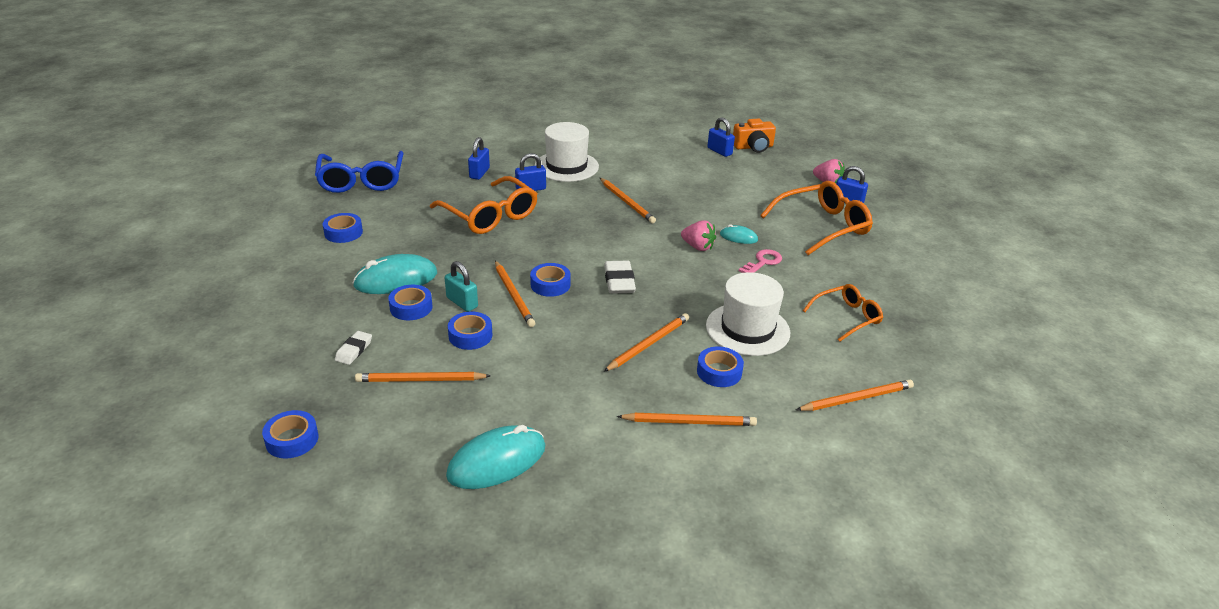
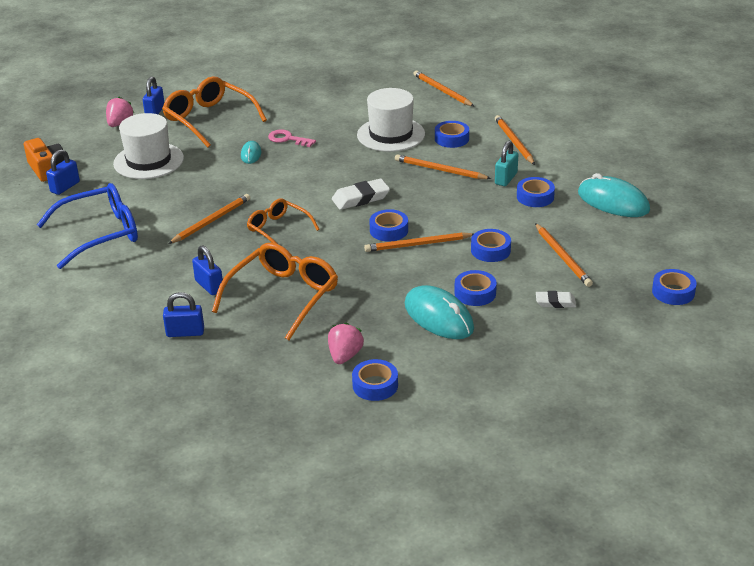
camera: 105 degrees left, 0 degrees up
blue glasses [315,151,404,193] -> blue glasses moved to [37,183,138,269]
turquoise padlock [445,261,478,312] -> turquoise padlock moved to [495,141,518,186]
orange pencil [495,261,535,327] -> orange pencil turned 150 degrees counterclockwise [364,232,473,252]
white hat [535,122,599,182] -> white hat moved to [113,113,184,179]
pink strawberry [681,220,716,251] -> pink strawberry moved to [328,323,364,364]
orange glasses [803,284,883,342] -> orange glasses moved to [247,198,320,244]
none -> blue tape [517,177,555,207]

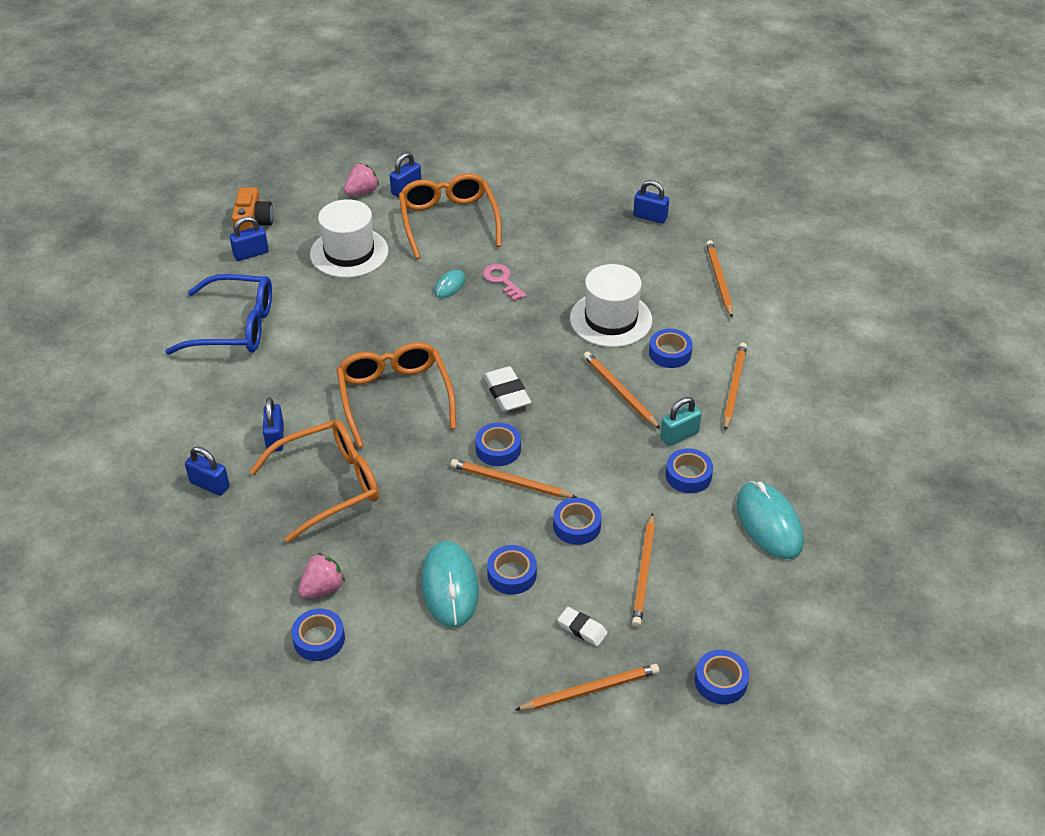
camera: 30 degrees right, 10 degrees up
orange pencil [168,194,250,244] -> orange pencil moved to [515,664,659,711]
orange glasses [247,198,320,244] -> orange glasses [337,342,456,448], size x1.64
white eraser [332,179,390,210] -> white eraser turned 60 degrees clockwise [483,366,531,412]
none -> blue padlock [633,180,669,224]

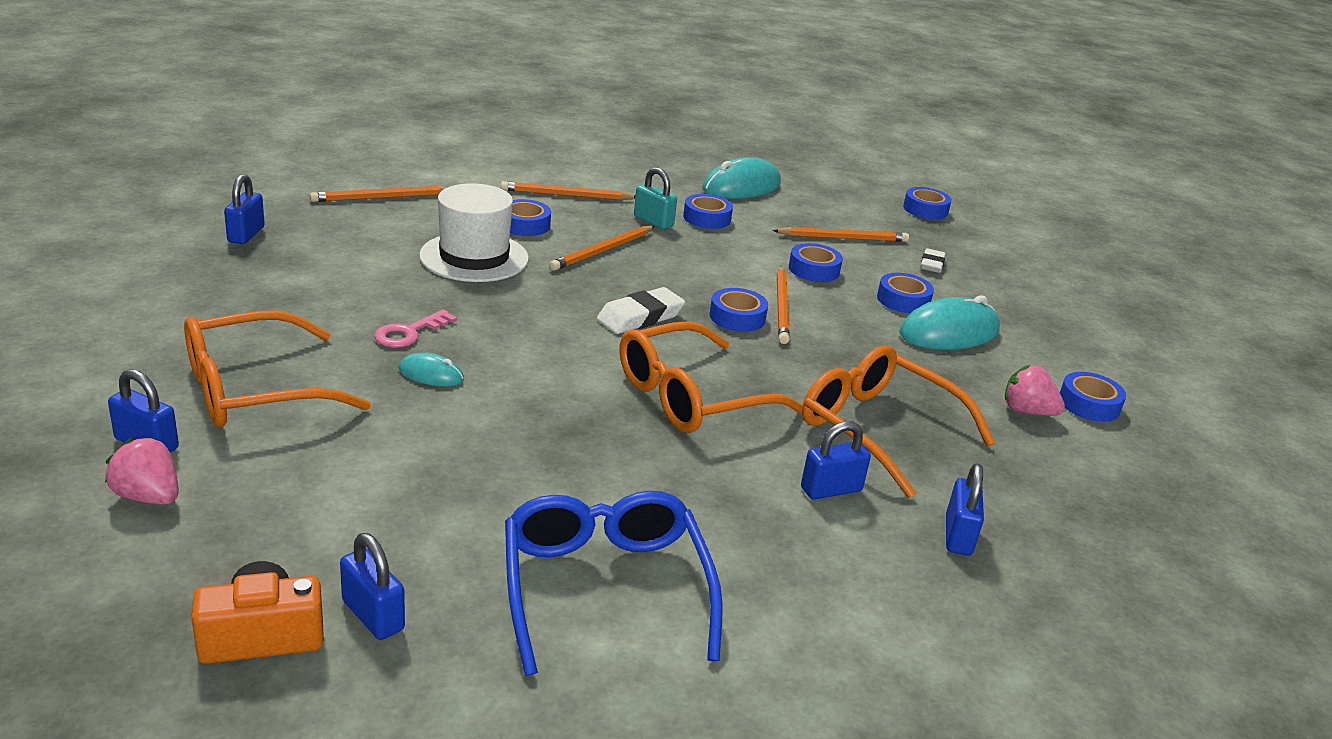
camera: 110 degrees left, 15 degrees down
white hat [310,199,389,278] -> none
orange pencil [515,664,659,711] -> none

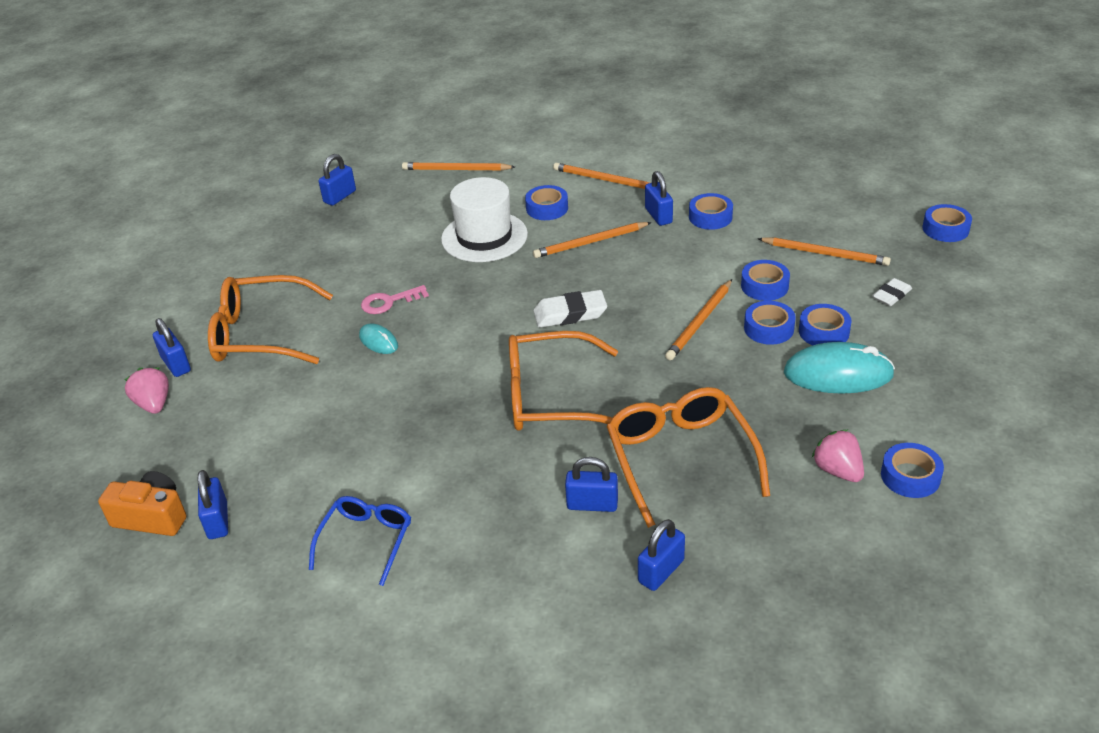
camera: 35 degrees right, 10 degrees up
blue glasses [505,491,723,676] -> blue glasses [309,496,411,586], size x0.61
turquoise padlock [634,167,677,229] -> blue padlock [645,171,673,226]
turquoise mouse [702,157,781,199] -> none
blue tape [710,288,768,332] -> blue tape moved to [744,301,796,345]

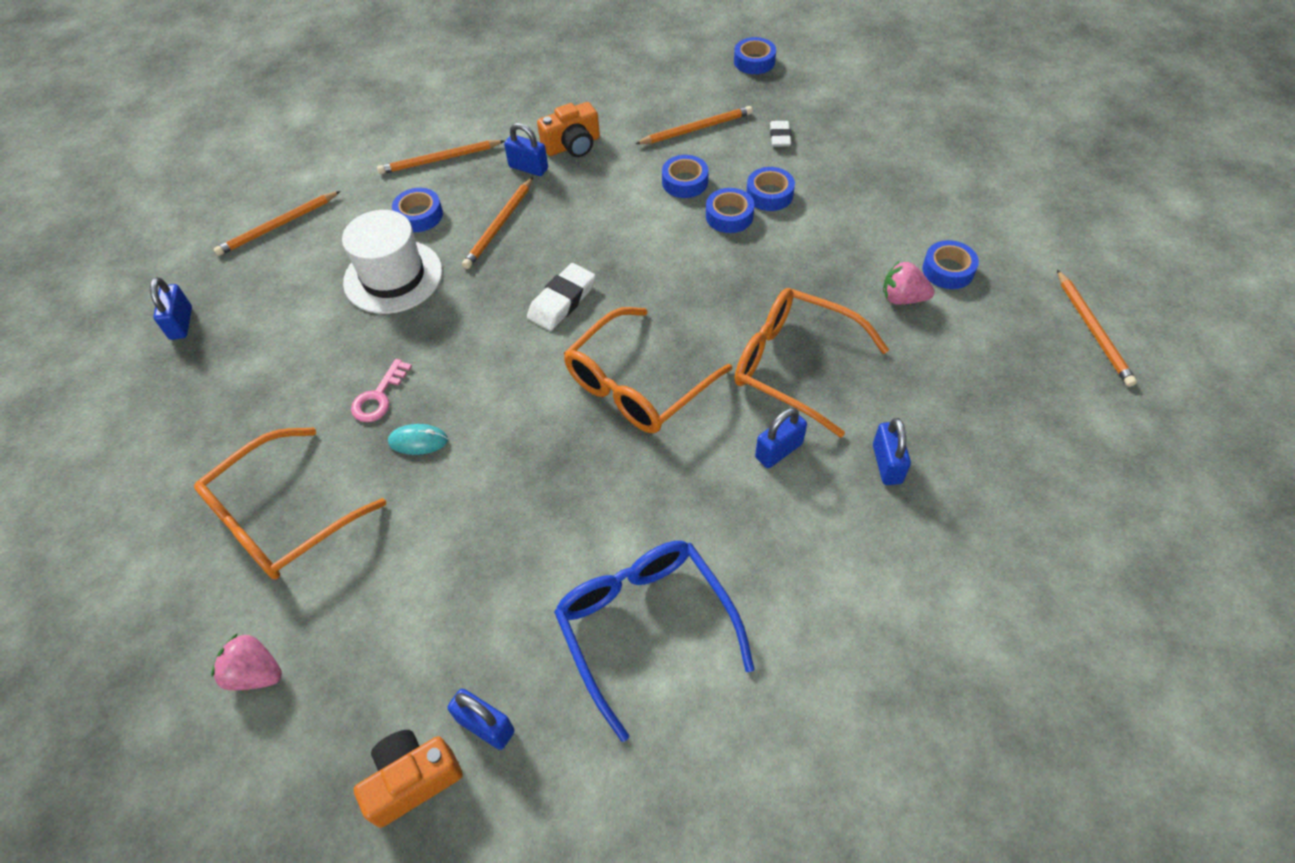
camera: 45 degrees left, 15 degrees up
blue padlock [153,318,191,377] -> none
blue glasses [309,496,411,586] -> blue glasses [554,541,754,742], size x1.64
orange pencil [665,279,732,360] -> orange pencil moved to [1057,270,1137,387]
blue tape [689,193,733,230] -> orange camera [537,102,600,157]
turquoise mouse [784,342,895,394] -> none

